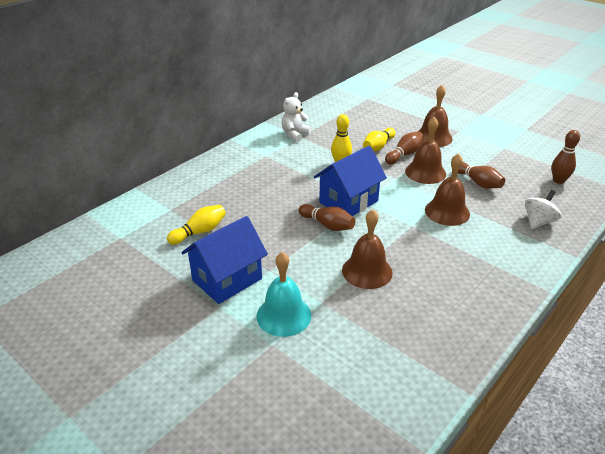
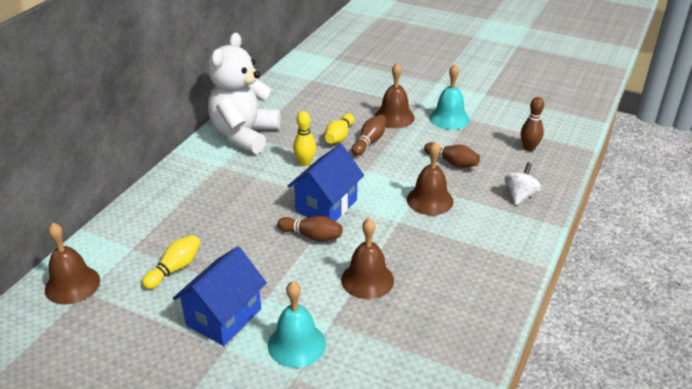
camera: 15 degrees left, 0 degrees up
white teddy bear [281,92,311,142] -> white teddy bear [208,33,281,154], size x2.15
brown bell [405,117,446,184] -> brown bell moved to [45,223,100,304]
none -> turquoise bell [429,64,470,130]

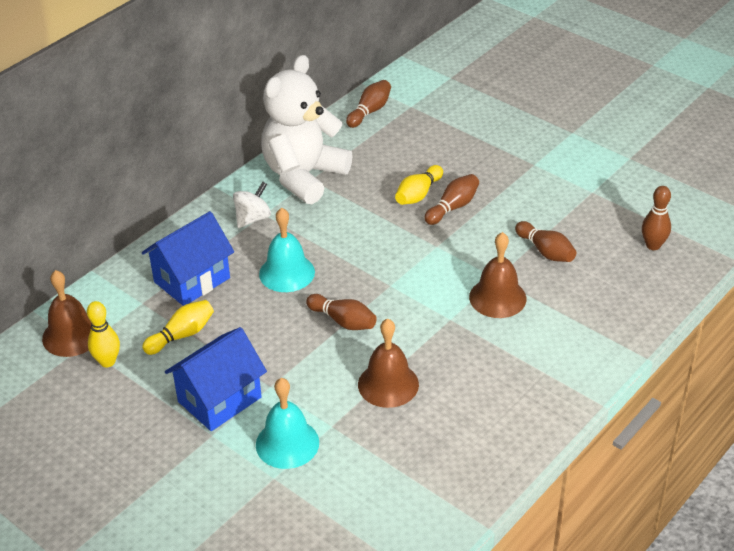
camera: 15 degrees right, 5 degrees up
blue house [287,144,364,221] -> blue house moved to [142,211,234,306]
yellow bowling pin [293,111,316,166] -> yellow bowling pin moved to [87,301,120,368]
brown bell [375,63,415,128] -> none
turquoise bell [429,64,470,130] -> turquoise bell moved to [259,208,315,292]
white spinning top [504,162,541,205] -> white spinning top moved to [233,182,271,228]
none -> brown bowling pin [346,80,391,128]

